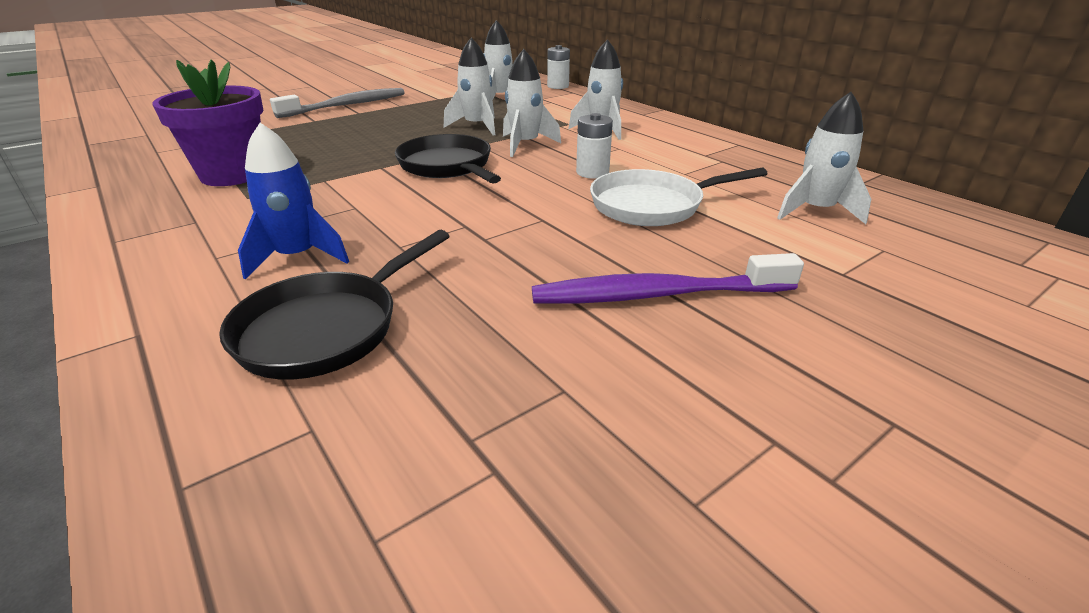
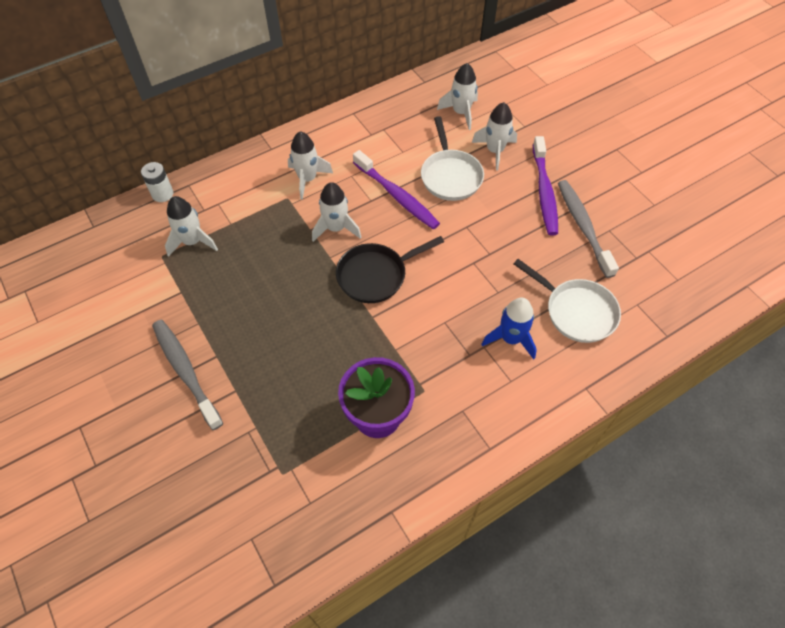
camera: 85 degrees left, 25 degrees up
black pan [219,230,450,380] -> white pan [514,259,621,343]
white rocket [444,38,495,136] -> white rocket moved to [472,102,517,171]
white battery [576,113,613,179] -> purple toothbrush [353,150,440,229]
none -> grey toothbrush [558,180,619,278]

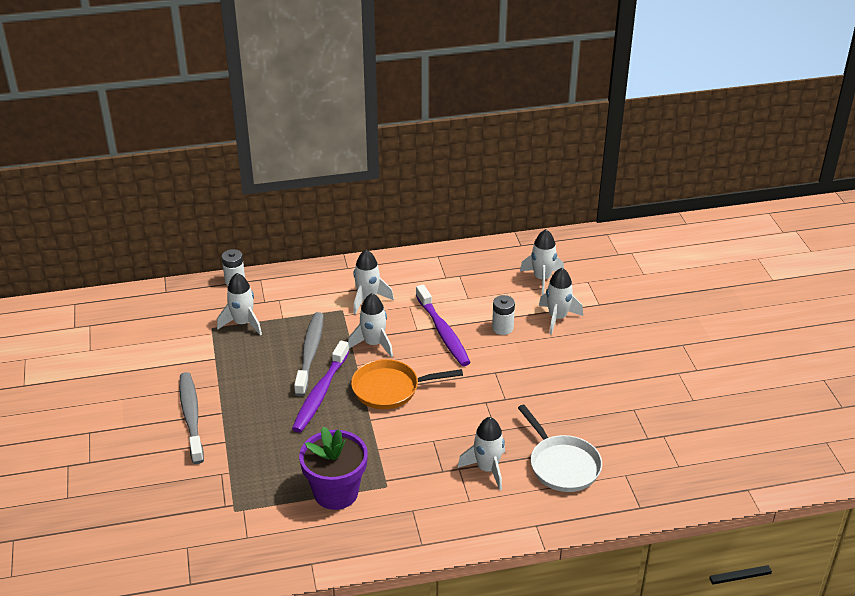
camera: 20 degrees right, 20 degrees down
black pan [336,236,444,303] -> orange pan [351,359,463,409]
white pan [421,116,484,201] -> white battery [492,295,515,335]
blue rocket [481,298,537,359] -> white rocket [458,417,505,490]
purple toothbrush [533,136,558,235] -> purple toothbrush moved to [292,340,349,433]
grey toothbrush [558,180,619,278] -> grey toothbrush moved to [294,312,324,397]

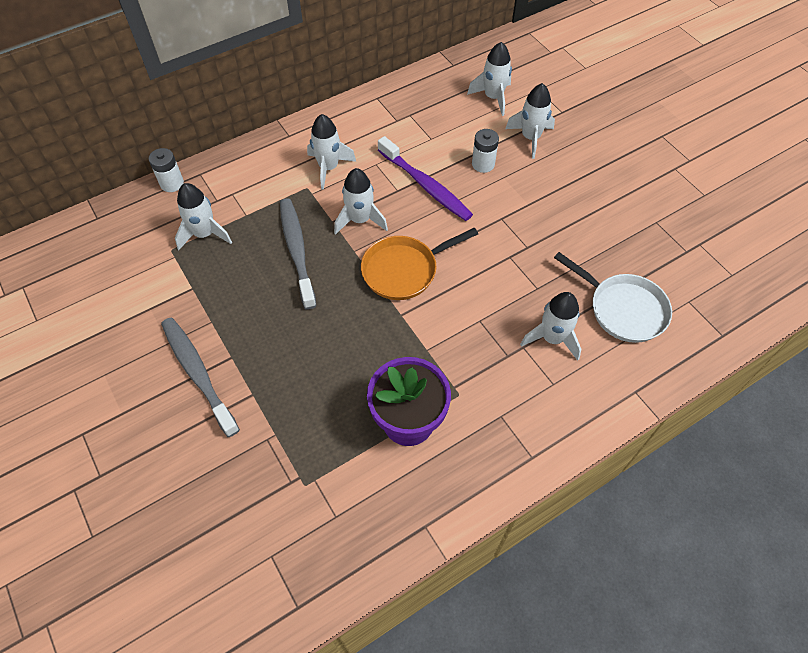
camera: 20 degrees left, 20 degrees up
purple toothbrush [292,340,349,433] -> none

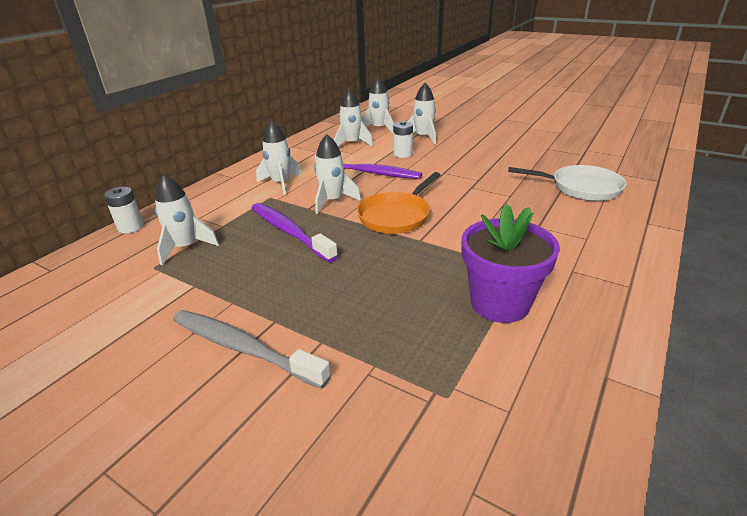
camera: 25 degrees left, 25 degrees down
grey toothbrush [280,198,317,309] -> purple toothbrush [252,203,338,263]
white rocket [520,292,581,361] -> white rocket moved to [334,89,373,147]

